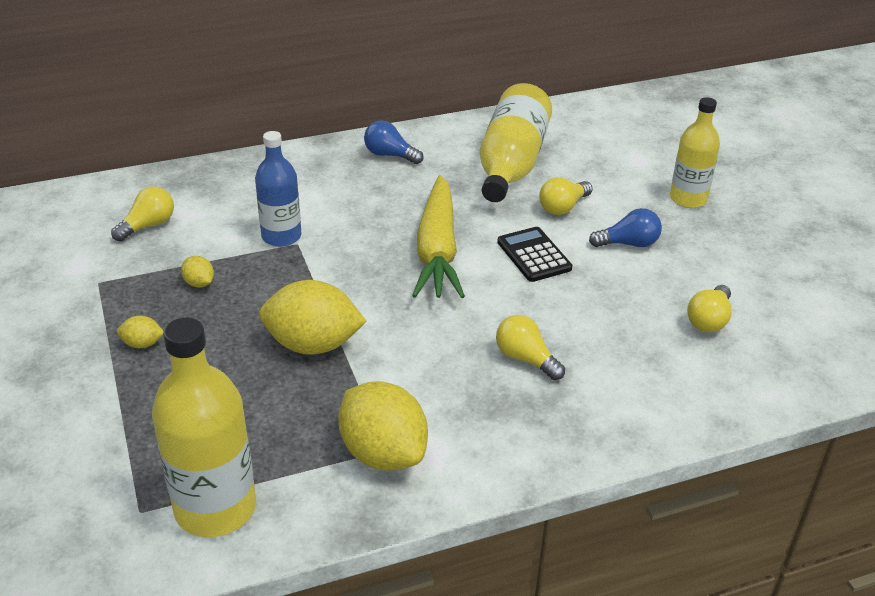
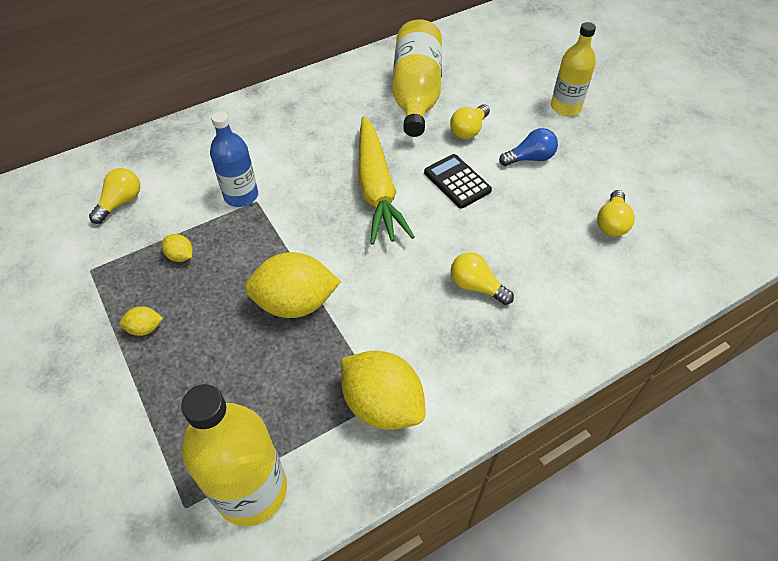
camera: 10 degrees left, 15 degrees up
blue light bulb [364,120,424,164] -> none

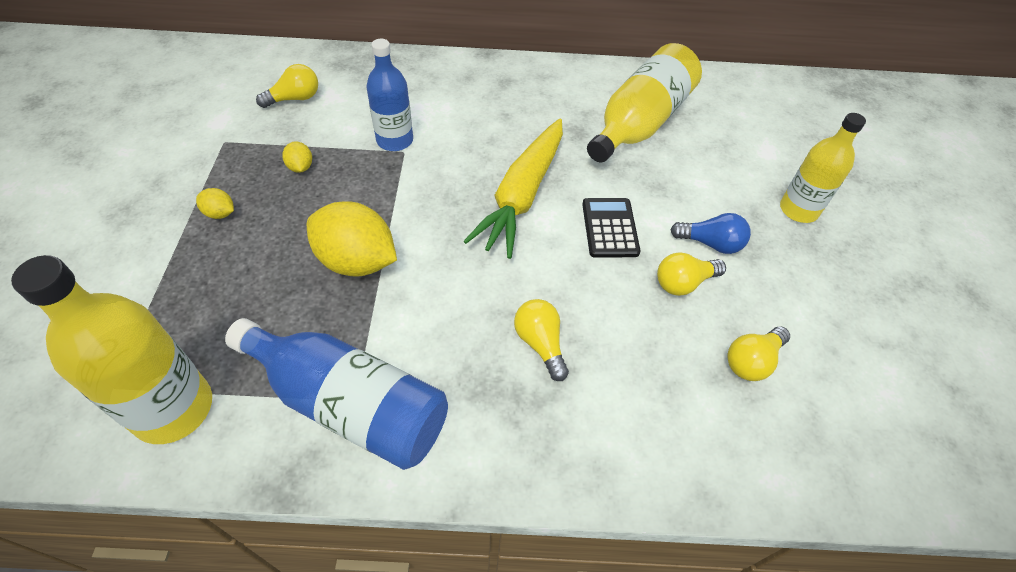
camera: 30 degrees right, 0 degrees up
yellow lemon [341,351,426,430] -> blue bottle [225,318,448,470]
yellow light bulb [450,104,490,139] -> yellow light bulb moved to [657,252,726,296]

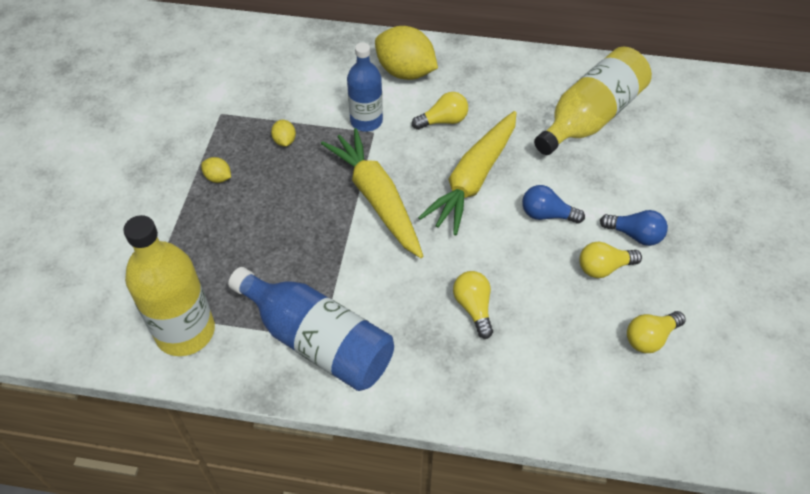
camera: 10 degrees right, 0 degrees up
yellow light bulb [256,64,318,108] -> yellow light bulb moved to [412,92,468,130]
yellow lemon [307,201,397,277] -> yellow lemon moved to [375,26,438,80]
black calculator [582,198,640,258] -> blue light bulb [522,185,585,224]
yellow bottle [780,113,866,223] -> none
none -> yellow carrot [321,128,423,258]

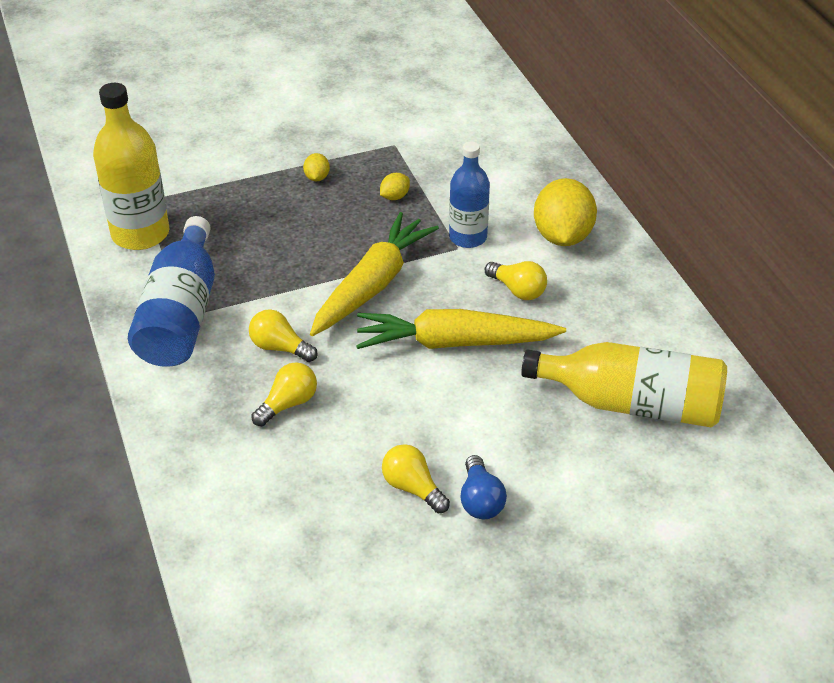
camera: 60 degrees right, 10 degrees down
blue light bulb [522,185,585,224] -> none
yellow light bulb [627,311,686,353] -> yellow light bulb moved to [249,309,318,362]

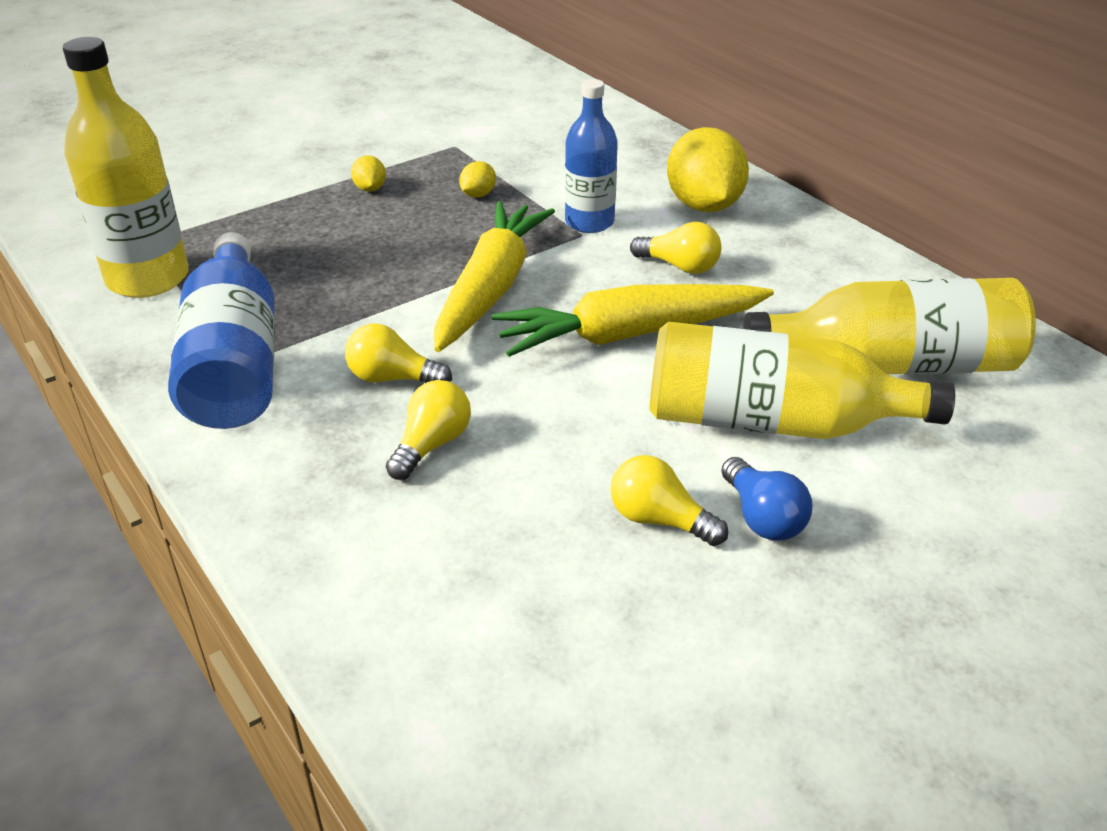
camera: 15 degrees left, 5 degrees down
none -> yellow bottle [650,322,955,439]

